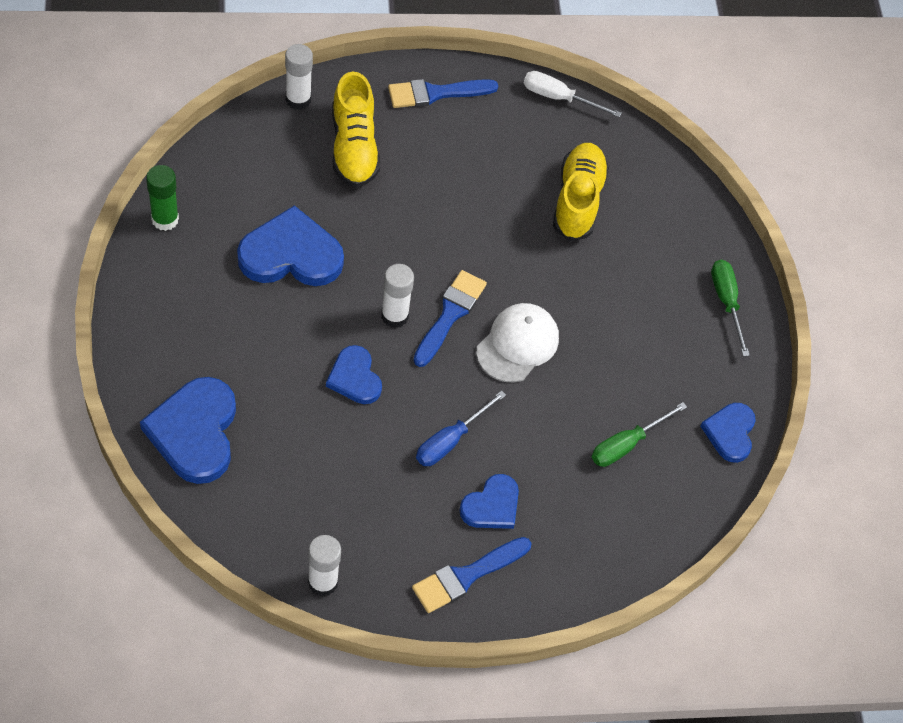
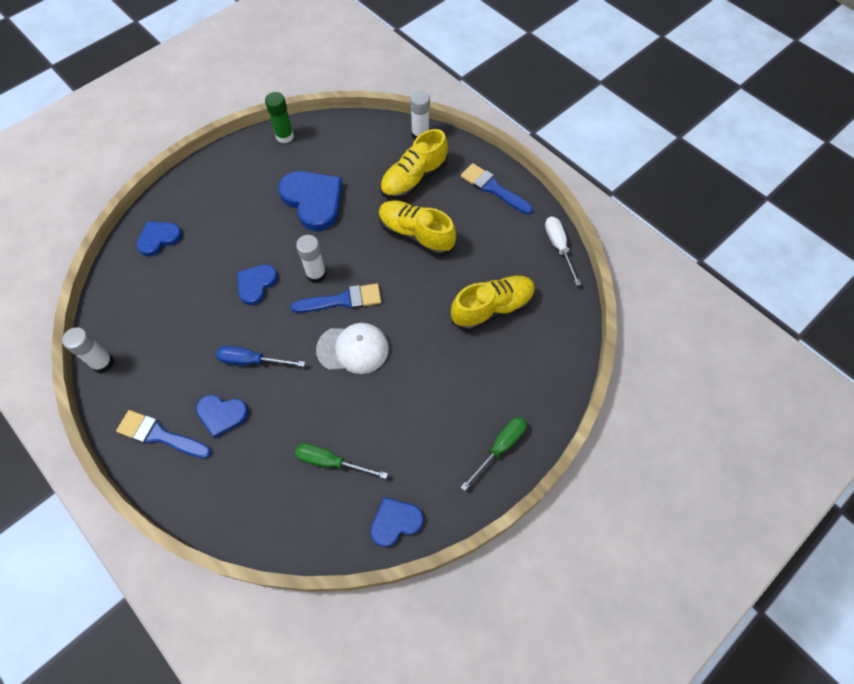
camera: 60 degrees right, 5 degrees up
blue heart [140,377,236,484] -> blue heart [136,221,182,256], size x0.59
none -> yellow shoe [379,200,456,256]

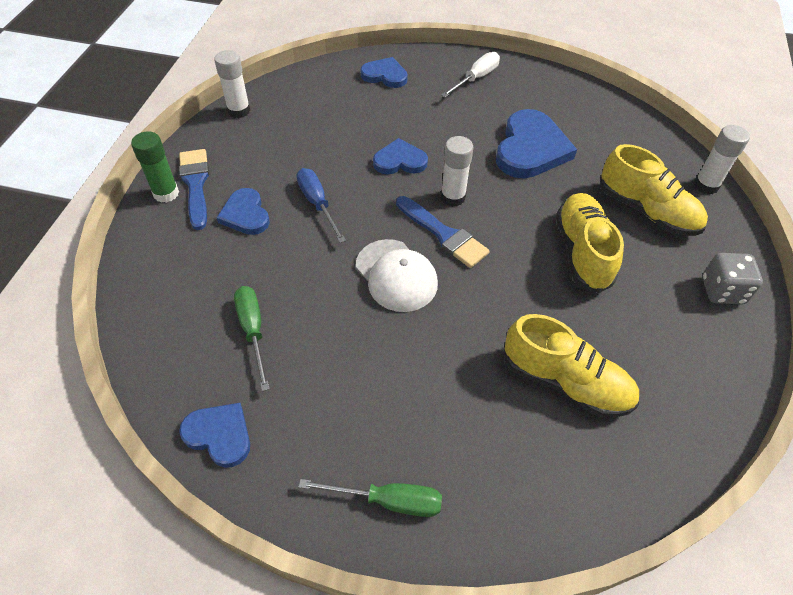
camera: 55 degrees right, 10 degrees down
green glue stick [265,92,294,143] -> green glue stick moved to [131,131,179,203]
yellow shoe [380,129,448,199] -> yellow shoe turned 150 degrees counterclockwise [600,144,708,236]
blue brush [461,163,533,215] -> grey dice [703,253,763,304]
white screwdriver [545,216,581,286] -> white screwdriver moved to [441,52,500,98]

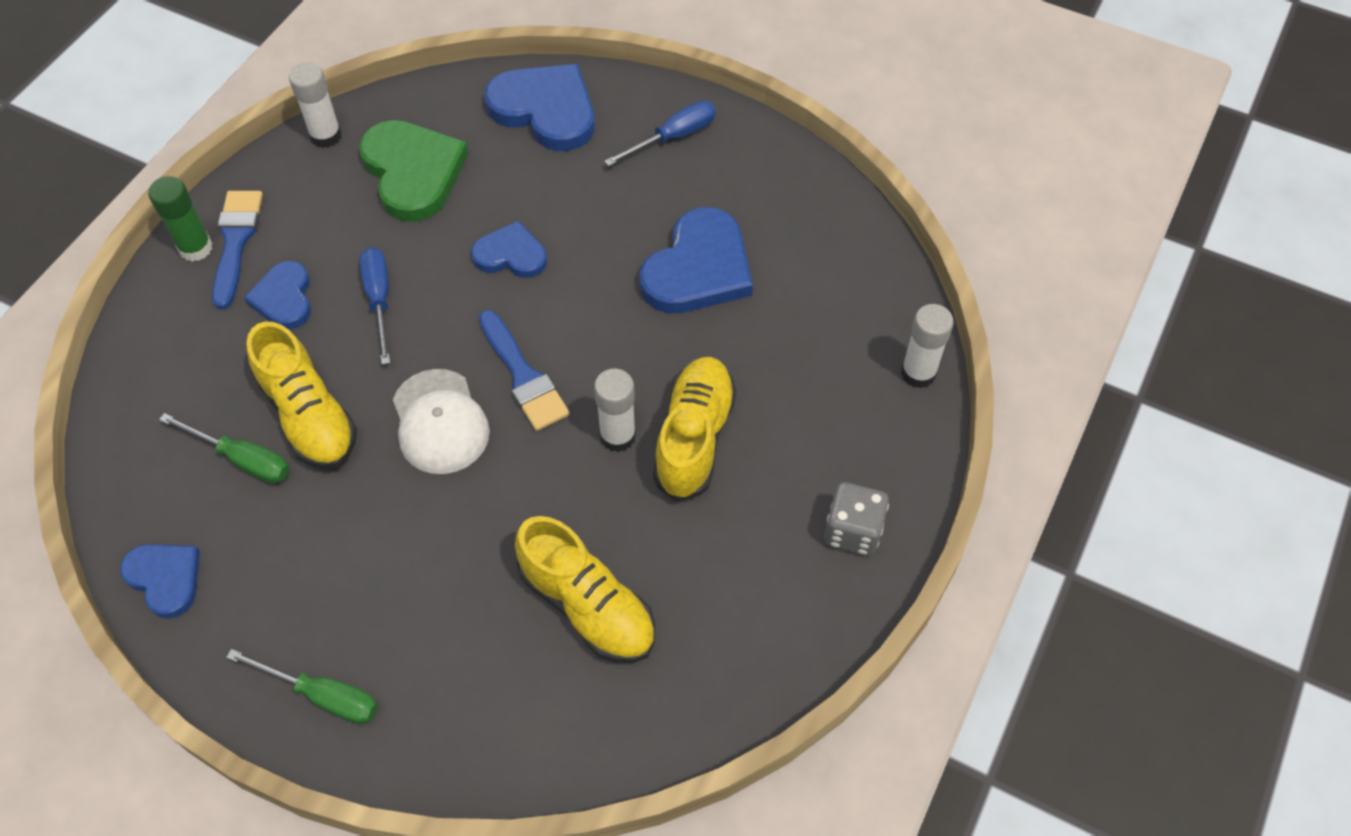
camera: 15 degrees right, 5 degrees up
green screwdriver [234,286,270,391] -> green screwdriver turned 120 degrees clockwise [159,413,290,484]
blue heart [360,57,408,88] -> blue heart [484,64,595,151], size x1.70
white glue stick [440,136,473,207] -> white glue stick moved to [594,369,636,452]
white screwdriver [441,52,500,98] -> blue screwdriver [604,101,716,166]
yellow shoe [600,144,708,236] -> yellow shoe moved to [247,322,357,469]
none -> green heart [359,120,469,222]

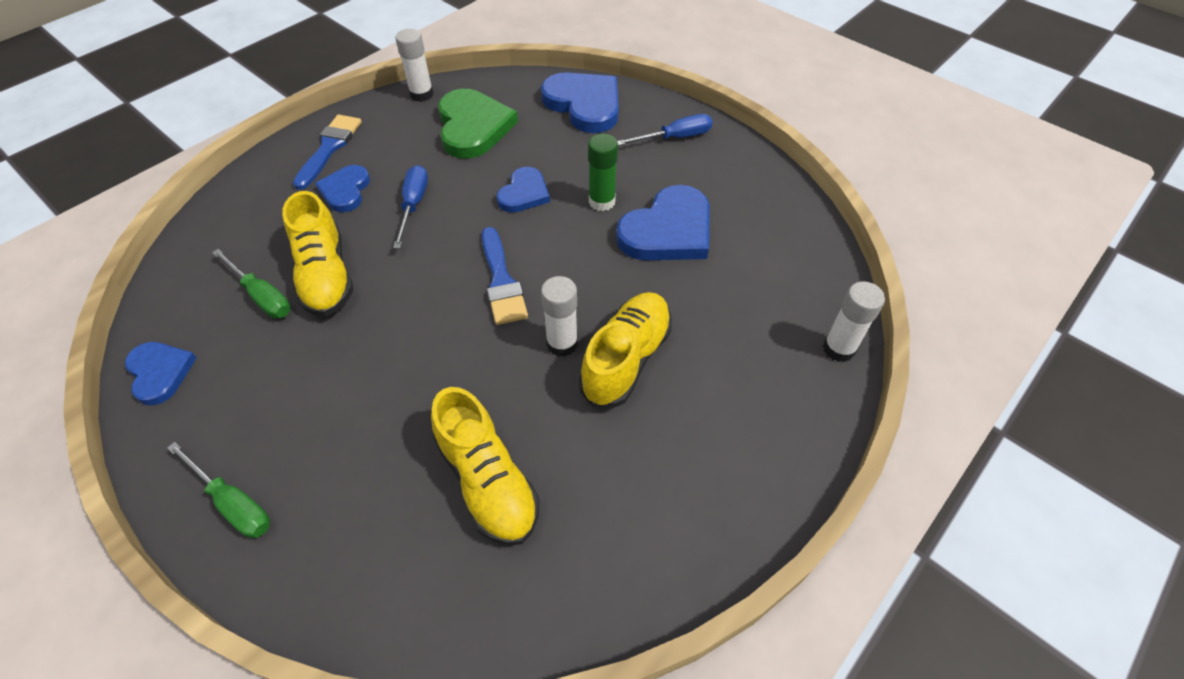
camera: 15 degrees right, 5 degrees down
green glue stick [148,176,212,262] -> green glue stick moved to [588,134,618,211]
white cap [393,369,490,474] -> none
blue heart [471,221,547,278] -> blue heart turned 90 degrees clockwise [497,167,550,213]
grey dice [824,482,889,556] -> none

